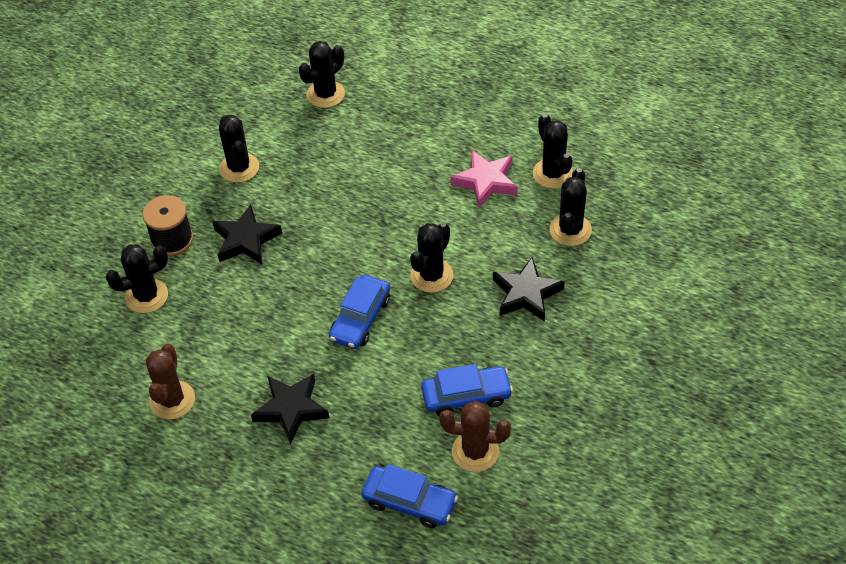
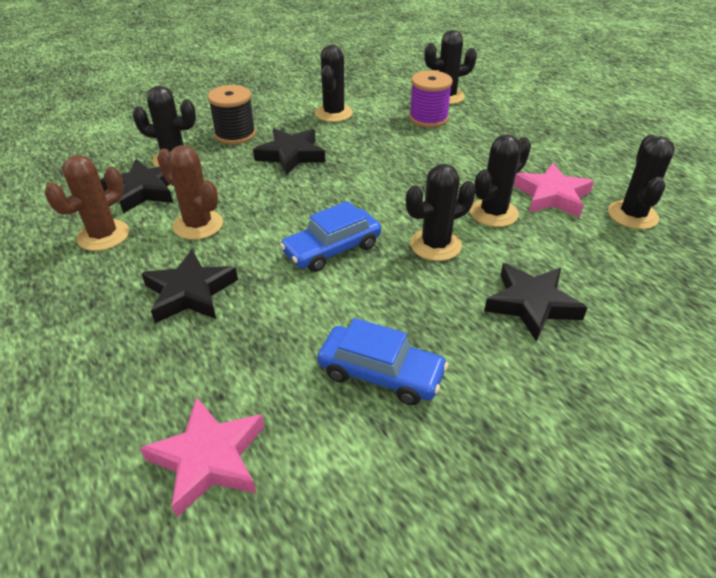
camera: 30 degrees right, 10 degrees down
blue car [361,464,458,528] -> pink star [140,397,264,518]
brown cactus [439,401,511,472] -> brown cactus moved to [157,145,223,240]
black cactus [549,168,592,246] -> black cactus moved to [470,134,531,227]
none -> black star [100,159,173,213]
none -> purple spool [409,71,453,128]

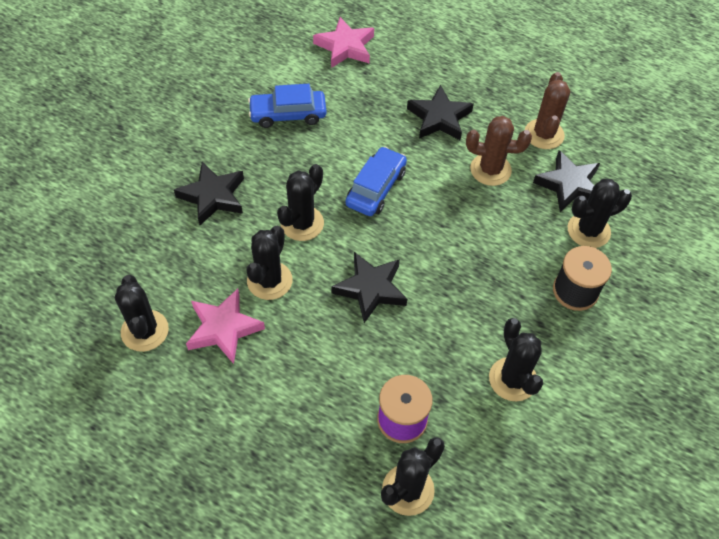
camera: 150 degrees right, 15 degrees up
black star [253,128,325,175] -> black star moved to [332,252,407,323]

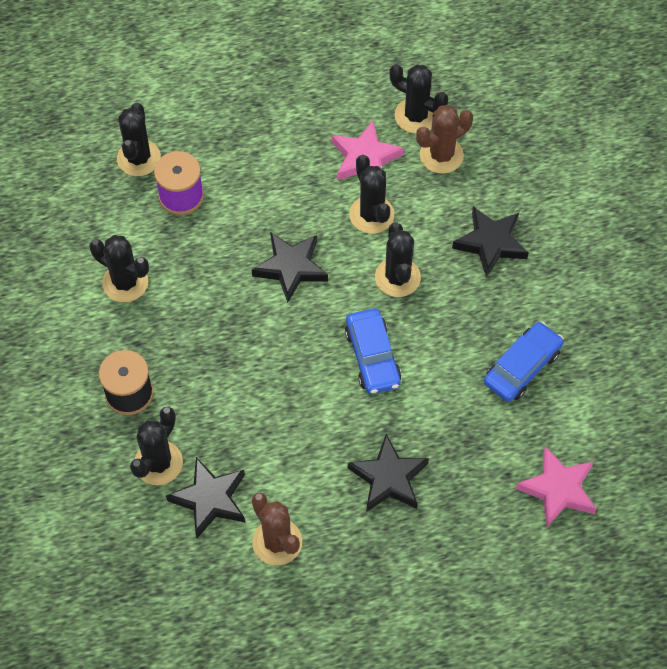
camera: 140 degrees right, 5 degrees up
brown cactus [466,116,532,186] -> brown cactus moved to [416,105,473,174]

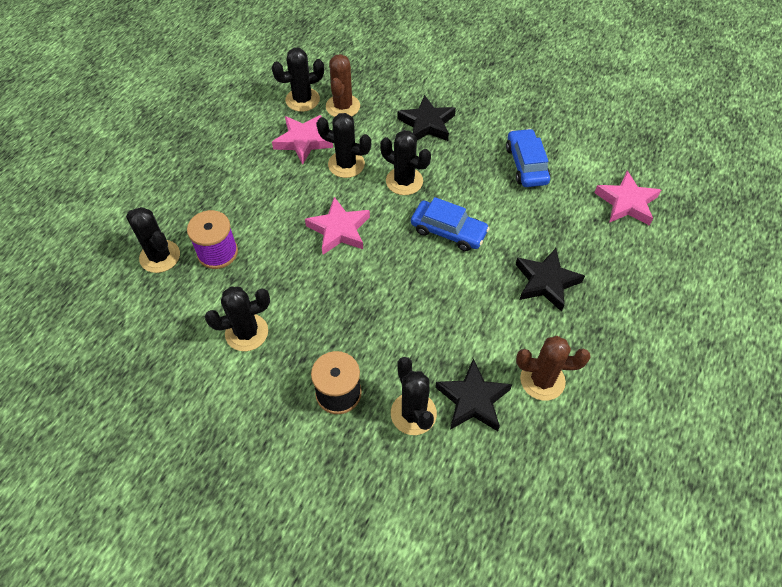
camera: 50 degrees left, 5 degrees down
black star [252,232,328,303] -> pink star [305,197,370,255]

